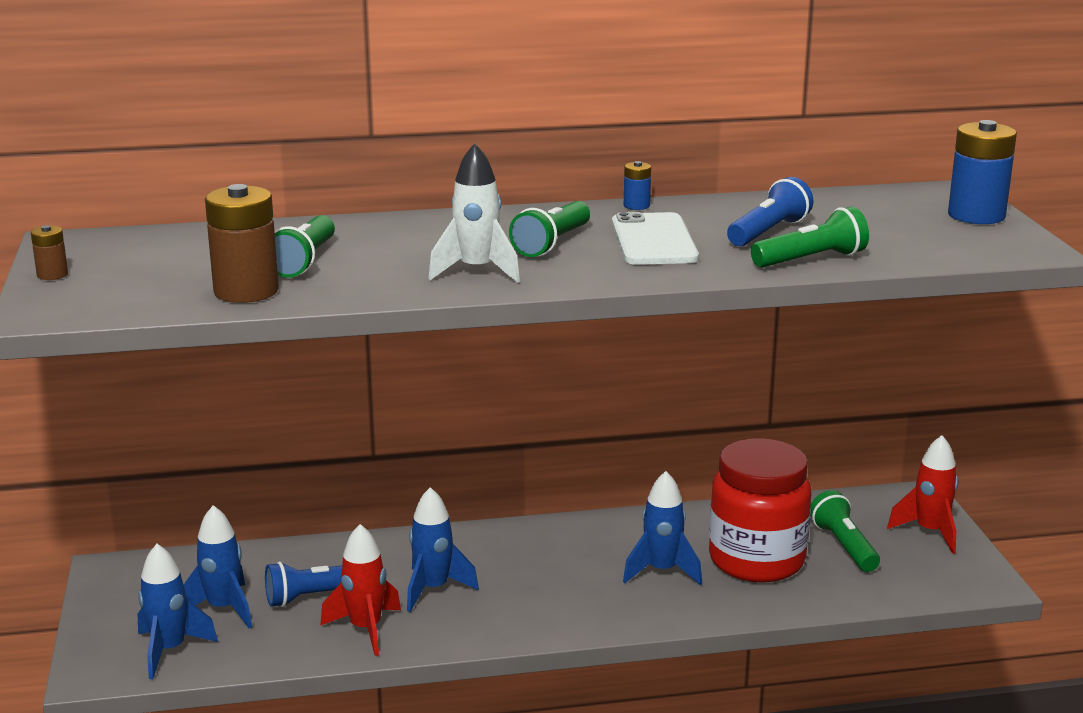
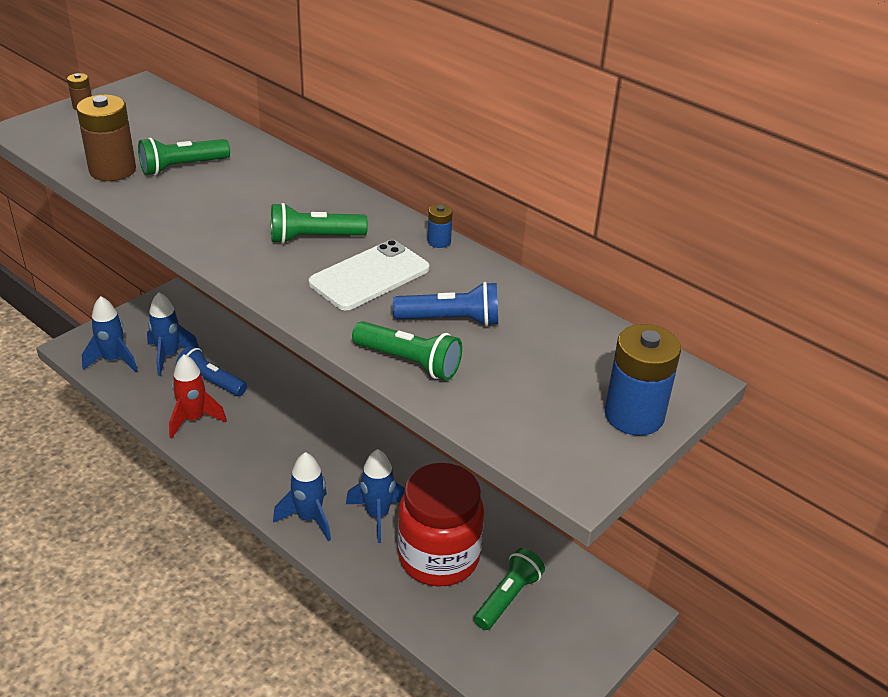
camera: 50 degrees right, 15 degrees up
blue rocket [407,487,479,612] -> blue rocket moved to [273,452,331,541]
white rocket [428,143,520,283] -> none
red rocket [887,435,958,554] -> none

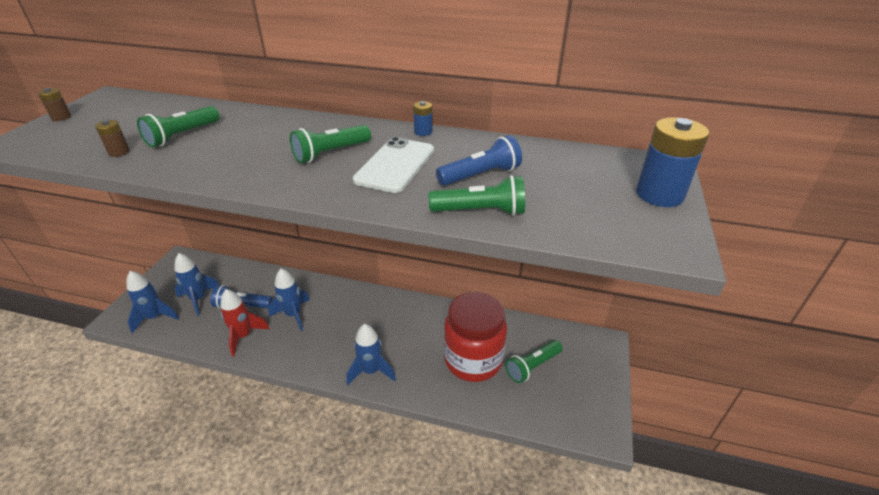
camera: 25 degrees left, 0 degrees up
brown battery [76,95,136,181] -> brown battery [95,120,130,157], size x0.48
blue rocket [346,449,405,543] -> blue rocket moved to [268,268,310,331]
green flashlight [474,548,545,630] -> green flashlight turned 135 degrees counterclockwise [505,340,563,383]

